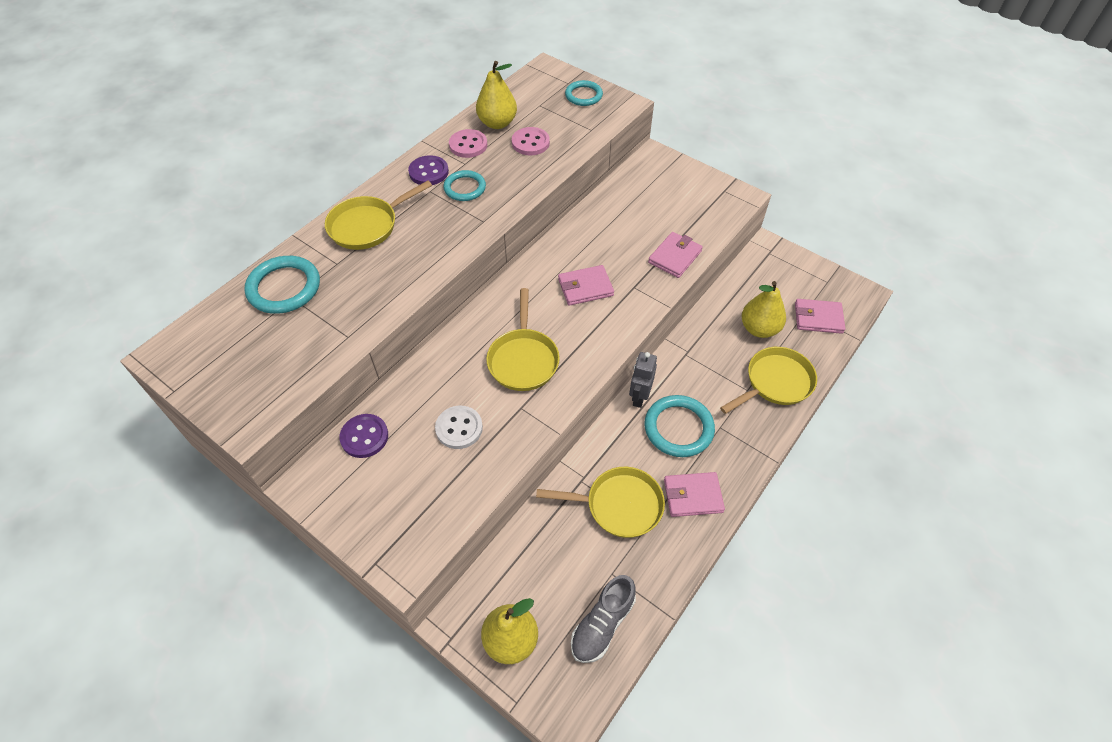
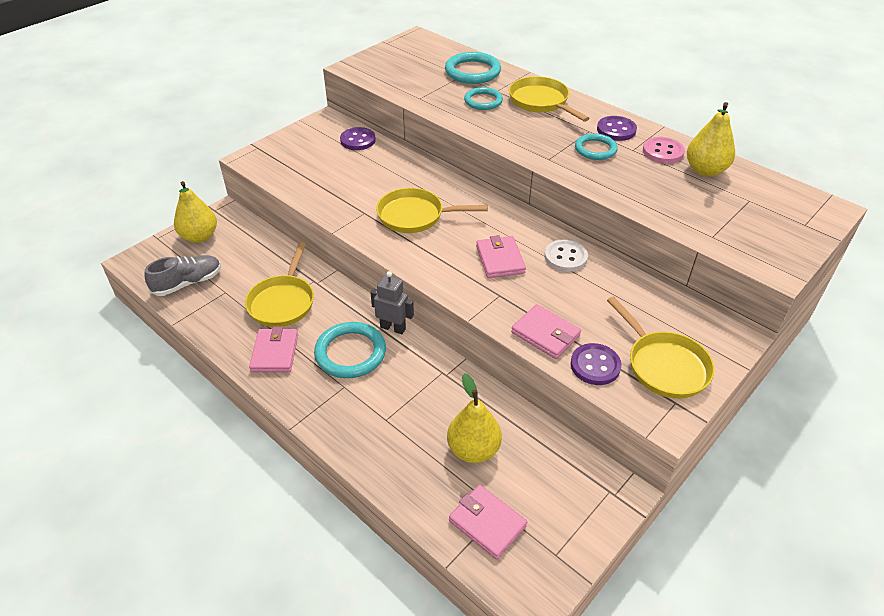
camera: 95 degrees right, 10 degrees down
white button [435,406,483,449] -> white button moved to [545,240,588,272]
pink button [512,127,550,155] -> none
turquoise ring [565,80,603,106] -> turquoise ring moved to [464,87,503,110]
grey shoe [571,575,636,663] -> grey shoe turned 105 degrees clockwise [145,255,221,296]
yellow pan [720,347,817,414] -> yellow pan moved to [607,296,715,399]
pink wallet [795,299,845,334] -> pink wallet turned 60 degrees counterclockwise [449,485,527,559]
none -> purple button [571,343,621,385]

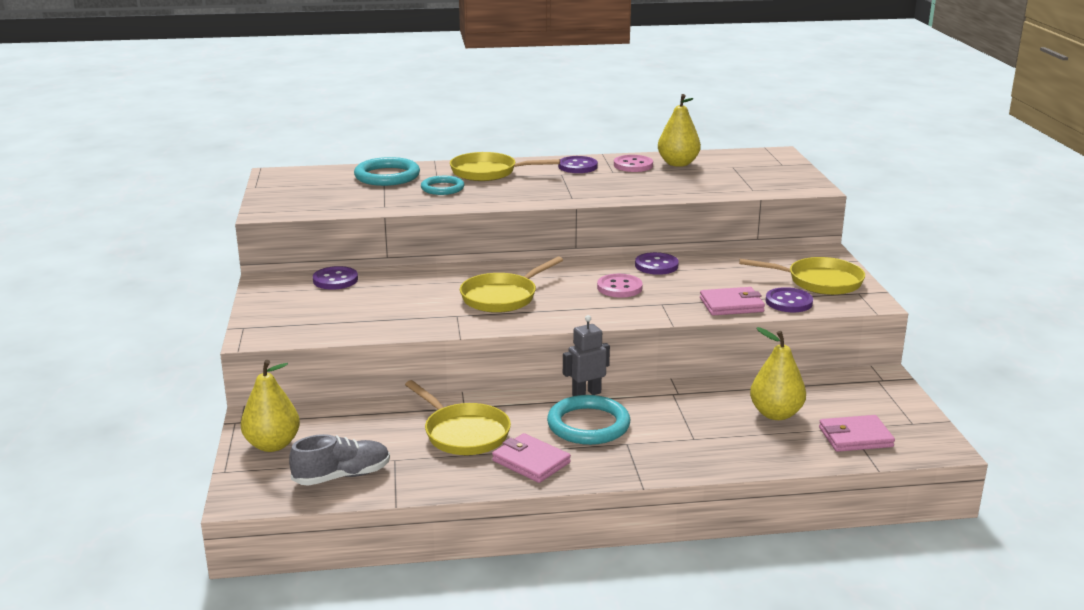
camera: 50 degrees left, 20 degrees down
grey shoe [145,255,221,296] -> grey shoe turned 60 degrees clockwise [289,434,390,486]
pink wallet [476,235,526,278] -> pink button [597,274,643,298]
white button [545,240,588,272] -> purple button [635,252,679,275]
turquoise ring [575,133,618,160] -> none

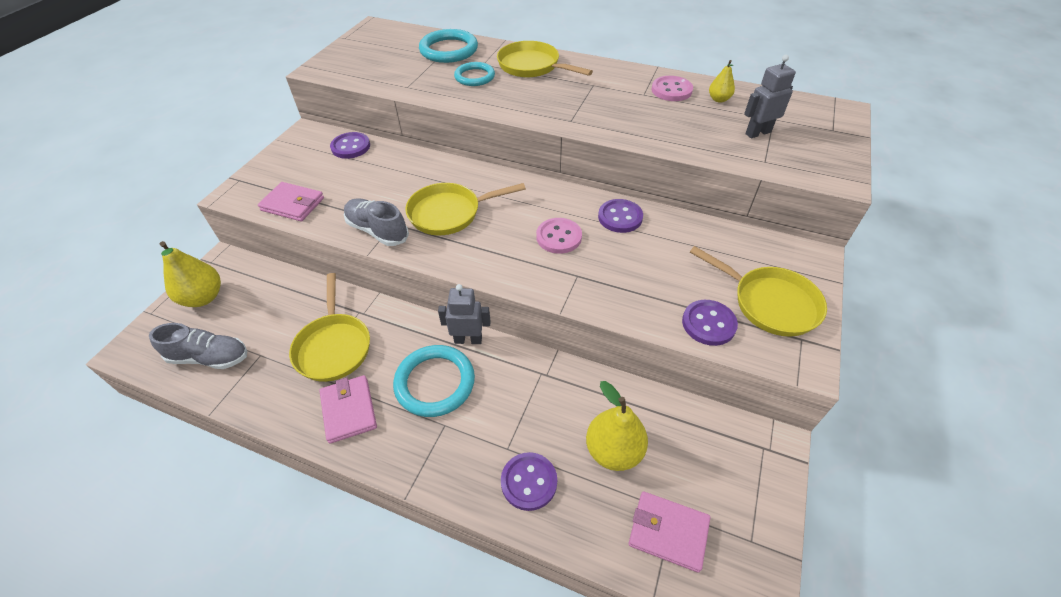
camera: 30 degrees right, 25 degrees up
purple button [558,156,598,173] -> purple button moved to [501,452,557,511]
yellow pear [658,94,701,167] -> yellow pear [709,60,735,103], size x0.54
pink wallet [700,287,765,316] -> pink wallet moved to [258,182,324,221]
none -> grey shoe [344,198,409,246]
none -> grey robot [744,55,796,138]

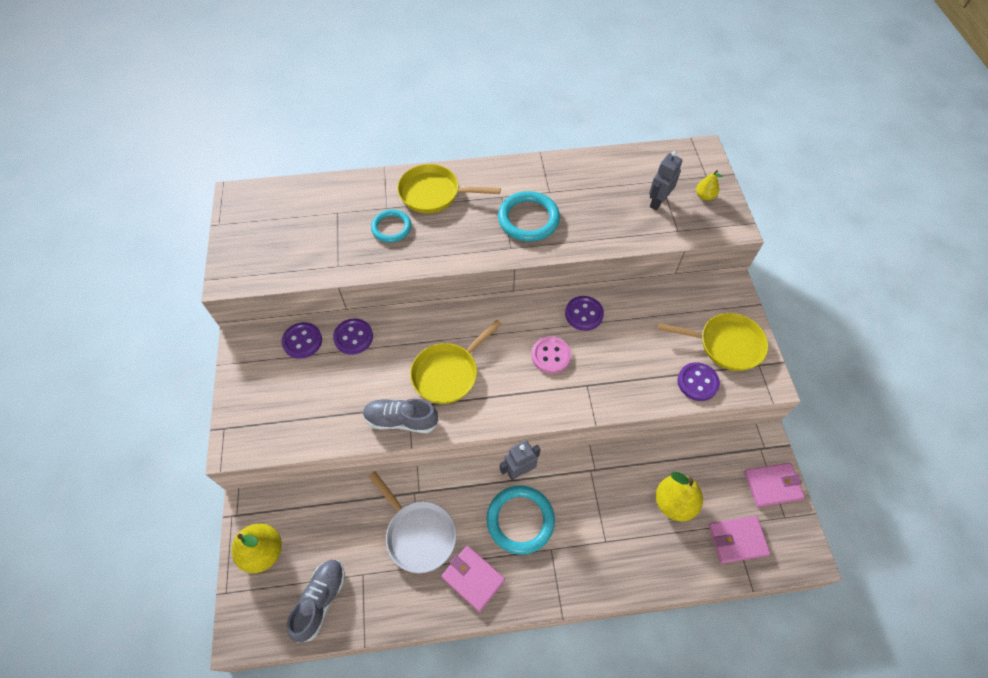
camera: 30 degrees left, 10 degrees up
grey shoe [149,323,247,369] -> grey shoe turned 45 degrees counterclockwise [287,560,345,643]
pink wallet [258,182,324,221] -> pink wallet moved to [744,463,805,507]
yellow pan [289,273,370,382] -> white pan [368,471,456,573]
turquoise ring [419,29,478,63] -> turquoise ring moved to [498,191,560,241]
purple button [501,452,557,511] -> purple button moved to [333,318,373,355]
pink button [652,76,693,101] -> none
yellow pear [709,60,735,103] -> yellow pear moved to [696,170,723,201]

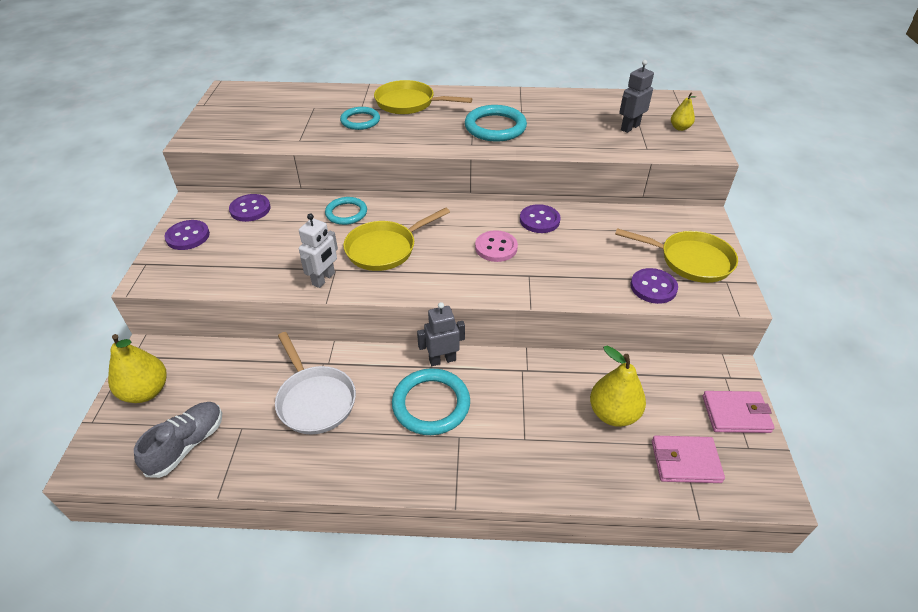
camera: 10 degrees right, 15 degrees down
purple button [333,318,373,355] -> purple button moved to [164,220,210,250]
grey shoe [363,399,439,433] -> white robot [299,213,338,288]
pink wallet [441,545,505,612] -> none
none -> turquoise ring [325,197,367,225]

